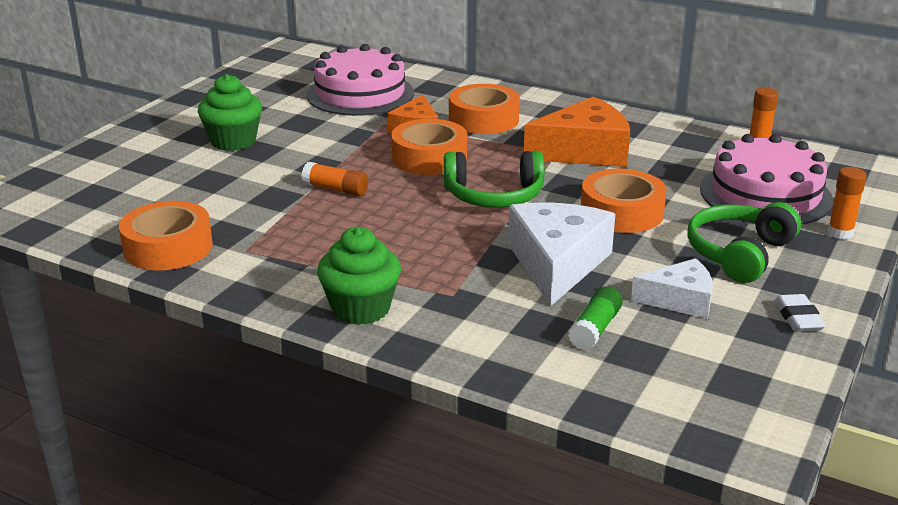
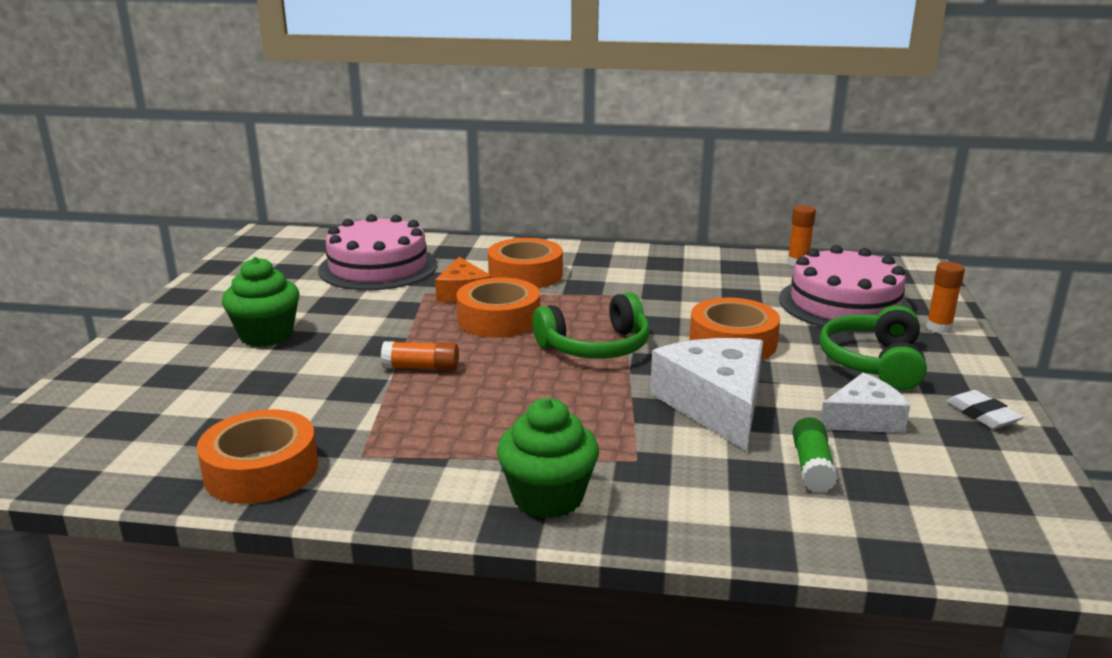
camera: 20 degrees left, 5 degrees down
orange cheese [524,97,630,167] -> none

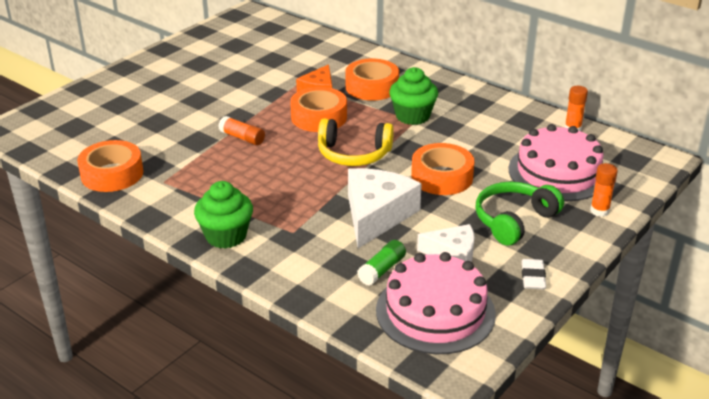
camera: 30 degrees right, 10 degrees up
green cupcake [222,257,299,347] -> green cupcake moved to [389,67,438,125]
pink cake [318,214,437,290] -> pink cake moved to [376,252,496,354]
green headphones [532,292,650,359] -> yellow headphones [318,118,394,166]

